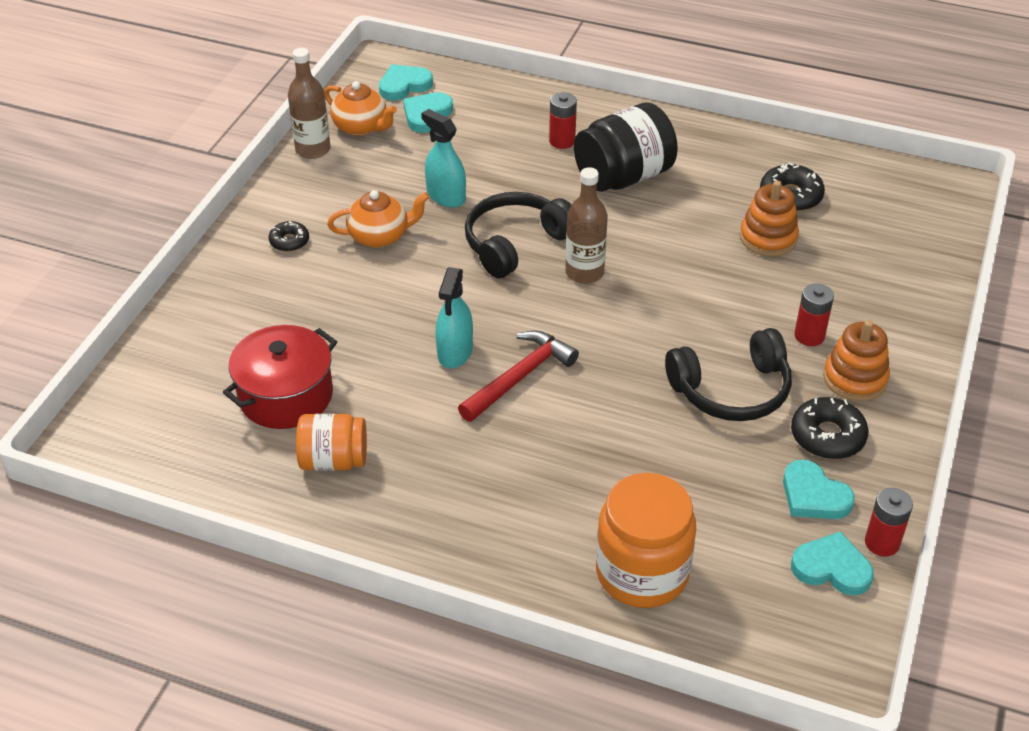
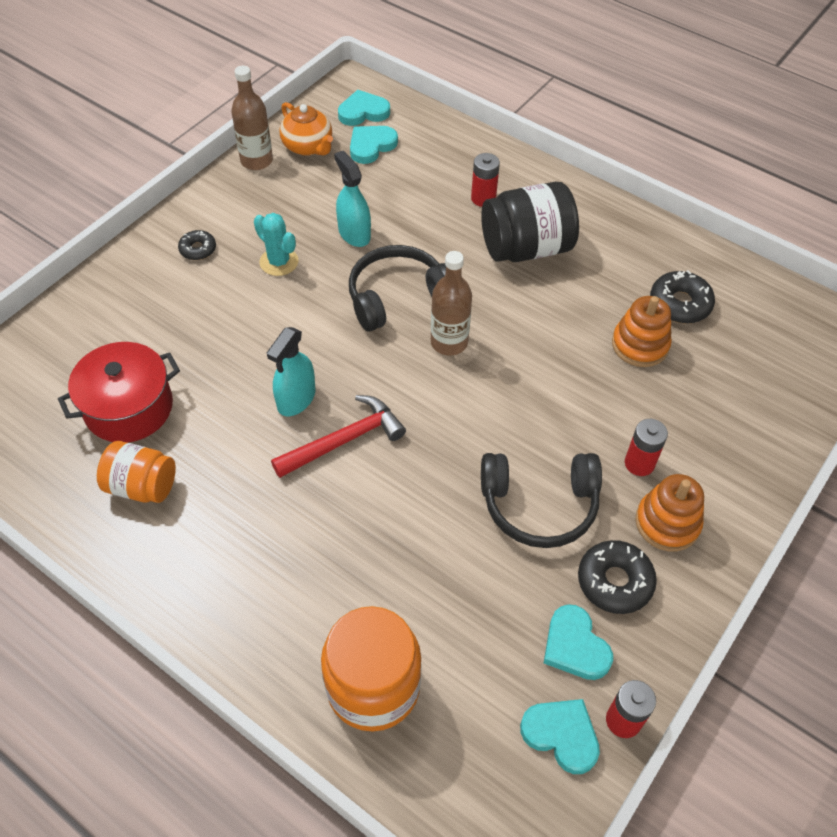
camera: 15 degrees right, 10 degrees up
orange teapot [327,190,430,248] -> turquoise cactus [254,213,298,276]

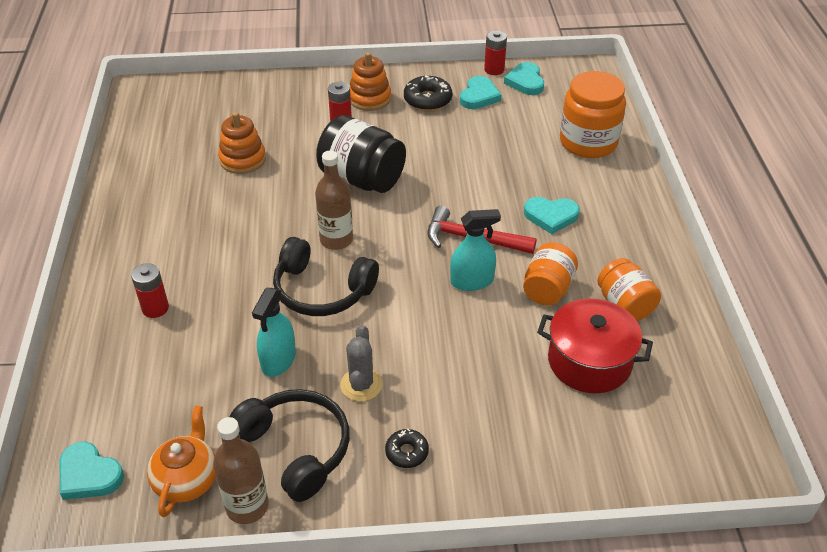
camera: 130 degrees left, 10 degrees down
turquoise cactus [254,213,298,276] -> grey cactus [340,325,383,401]
turquoise heart [350,126,398,164] -> turquoise heart moved to [524,197,580,234]
black jar [481,182,579,262] -> black jar moved to [316,115,406,193]
black headphones [481,453,602,548] -> black headphones moved to [229,389,350,502]
black donut [650,270,715,323] -> none
none -> orange jar [523,242,578,305]

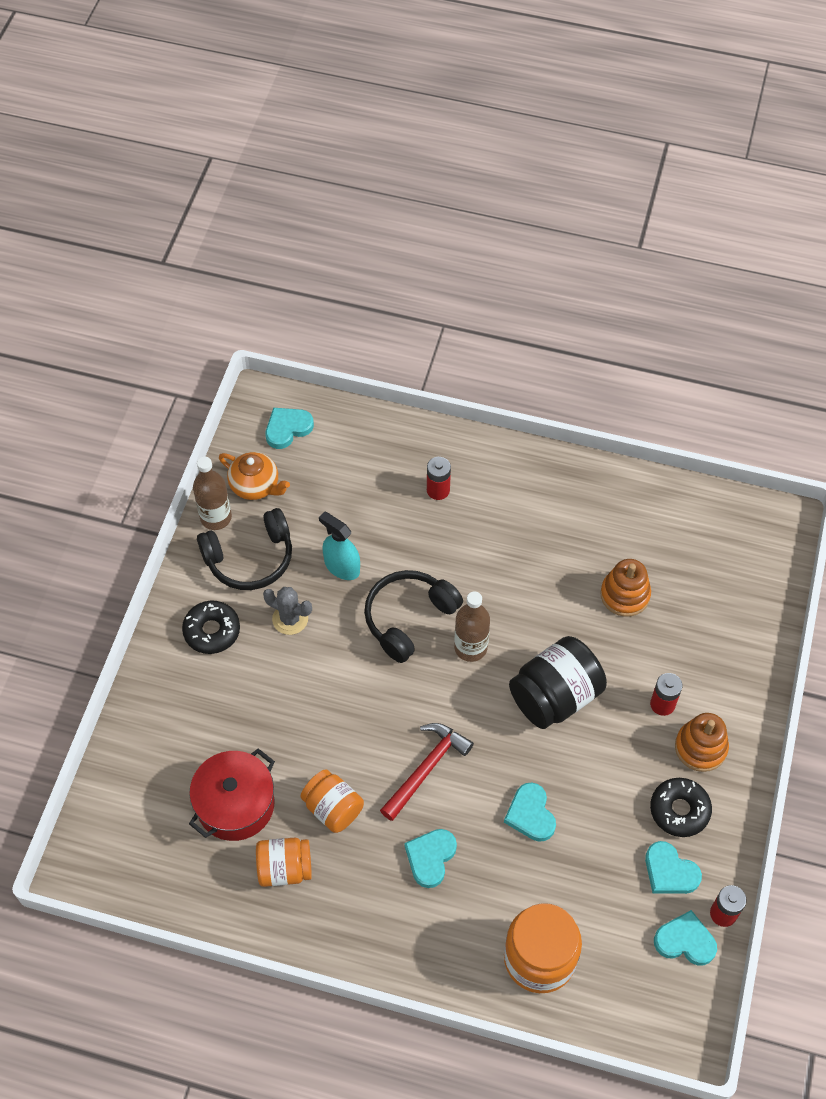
camera: 110 degrees right, 15 degrees up
black donut [385,429,429,468] -> black donut [182,601,240,654], size x1.64
turquoise spray bottle [450,209,501,291] -> none
none -> turquoise heart [504,783,556,842]

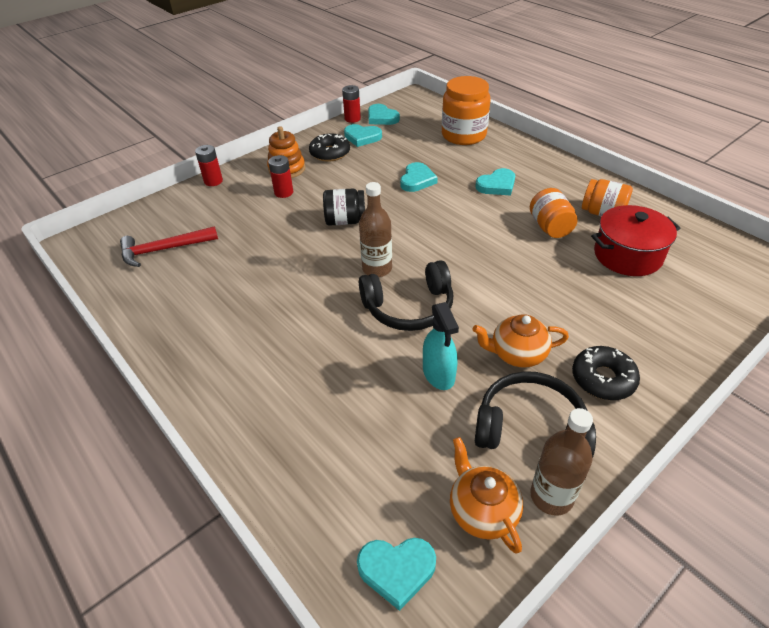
camera: 145 degrees left, 15 degrees down
grey cactus [263,587,312,635] -> orange teapot [472,314,569,368]
red hammer [380,723,474,821] -> red hammer moved to [120,226,218,267]
red battery [427,457,451,500] -> red battery moved to [195,145,223,186]
black jar [509,636,607,729] -> black jar [323,189,365,226], size x0.64
orange stacking toy [600,559,651,617] -> none
turquoise heart [645,841,702,894] -> turquoise heart turned 120 degrees clockwise [344,124,382,147]

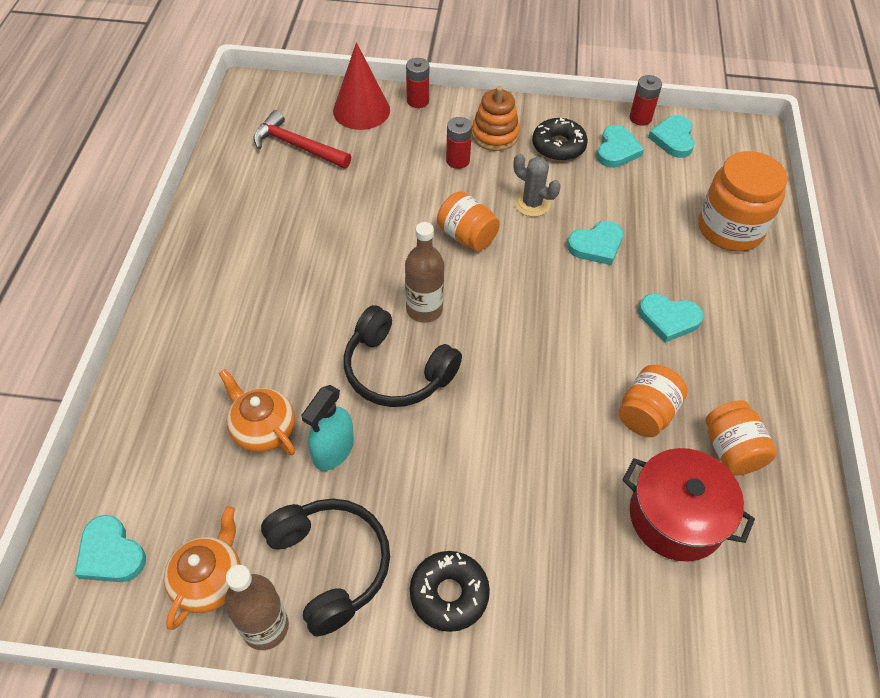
camera: 45 degrees right, 10 degrees up
black jar [323,189,365,226] -> orange jar [437,191,500,251]
turquoise heart [344,124,382,147] -> turquoise heart turned 135 degrees counterclockwise [597,125,644,168]
orange teapot [472,314,569,368] -> orange teapot moved to [219,369,295,455]
none -> red cone [333,42,390,130]
none -> grey cactus [514,154,560,217]

